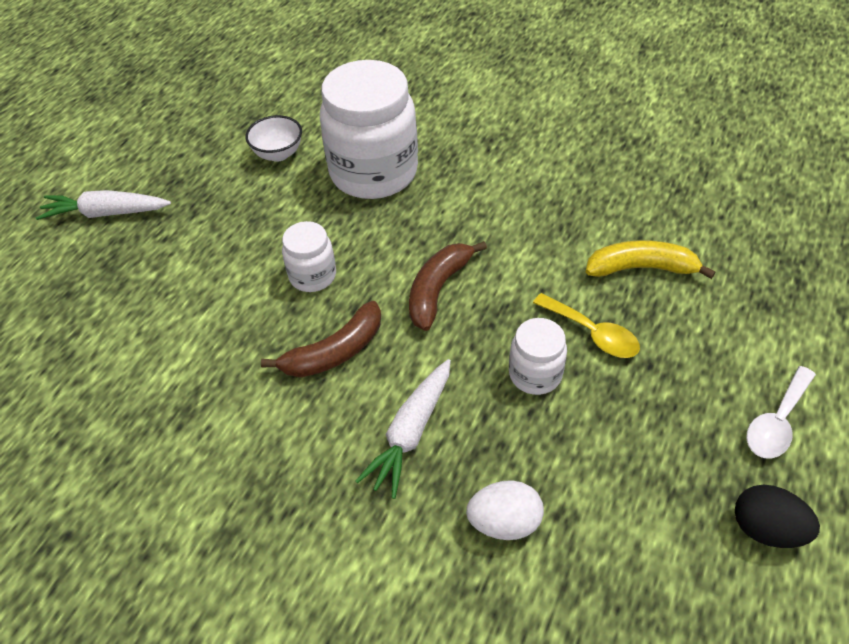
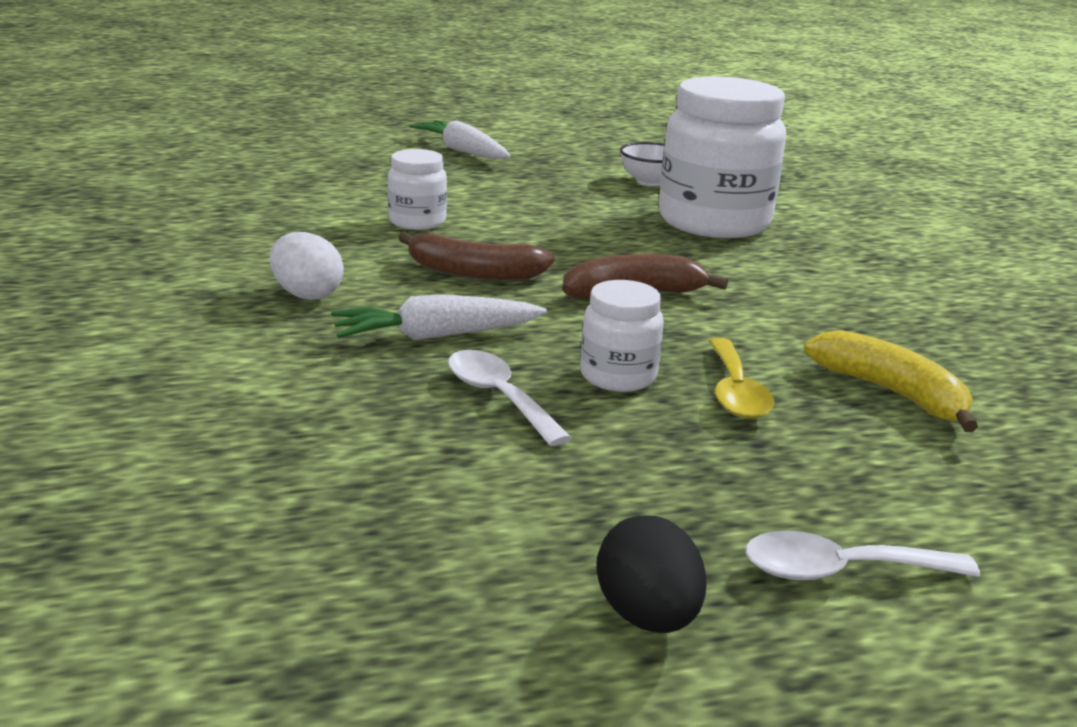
camera: 45 degrees right, 25 degrees down
white jar [282,221,336,292] -> white jar moved to [388,149,447,230]
white egg [466,480,544,540] -> white egg moved to [270,232,344,300]
none -> white spoon [448,350,572,446]

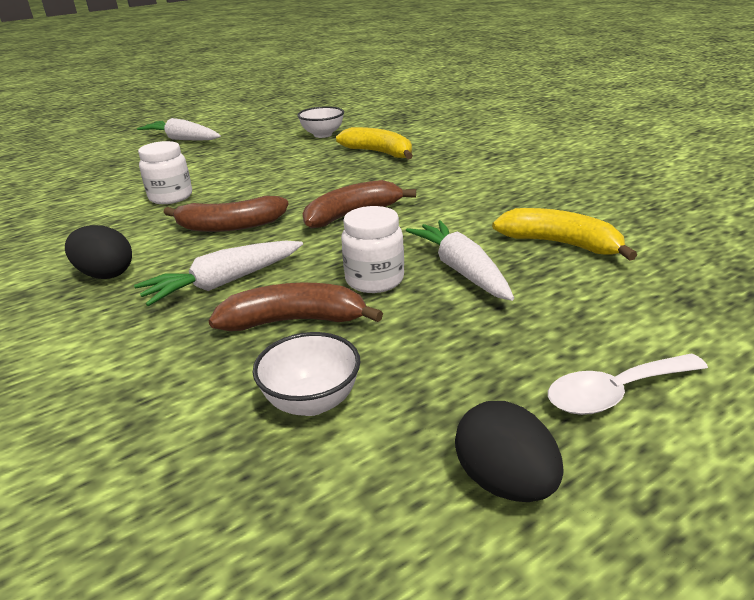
camera: 15 degrees left, 5 degrees up
white egg [270,232,344,300] -> black egg [65,225,132,279]
white spoon [448,350,572,446] -> brown banana [209,283,383,331]
white jar [659,76,786,238] -> yellow banana [336,127,413,159]
yellow spoon [709,338,774,419] -> white carrot [406,220,514,301]
none -> white bowl [253,332,360,416]

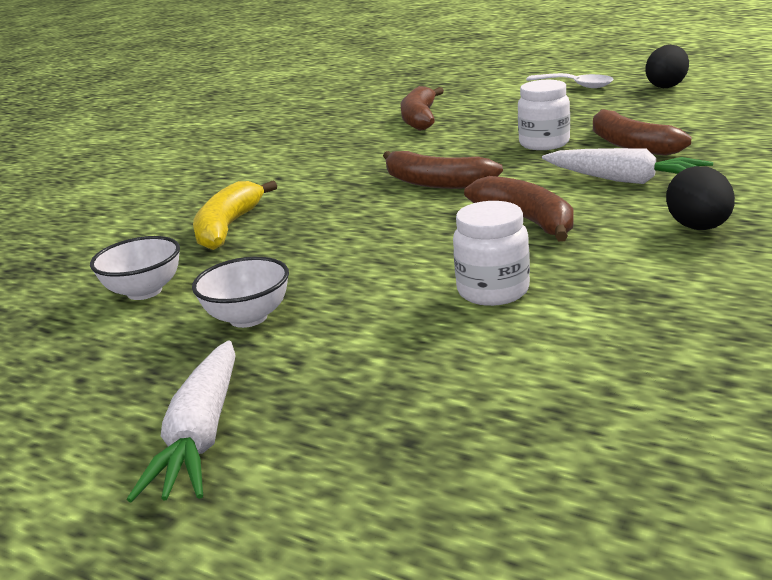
camera: 115 degrees left, 5 degrees down
white bowl [253,332,360,416] -> white bowl moved to [192,257,289,328]
white carrot [406,220,514,301] -> none
yellow banana [492,208,637,261] -> brown banana [401,86,444,131]

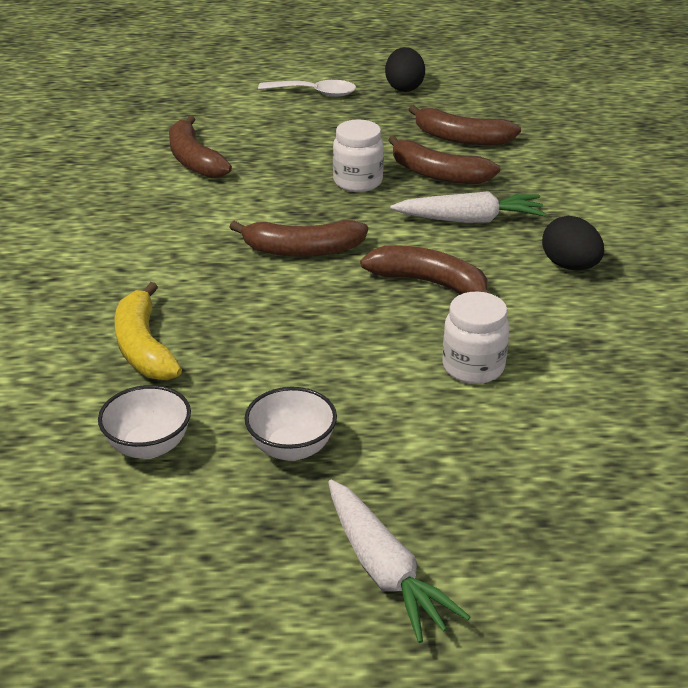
camera: 35 degrees left, 10 degrees up
none -> brown banana [408,105,521,146]

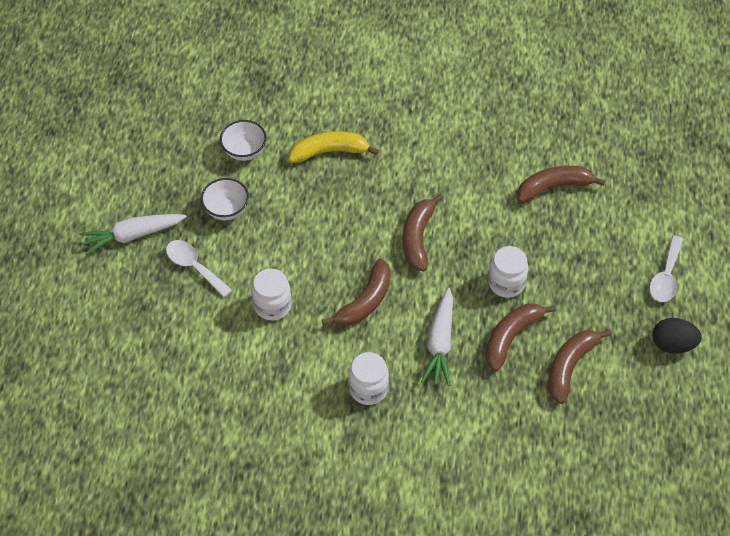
camera: 100 degrees right, 20 degrees up
black egg [542,216,604,270] -> white jar [349,352,389,405]
none -> white spoon [166,240,232,297]

